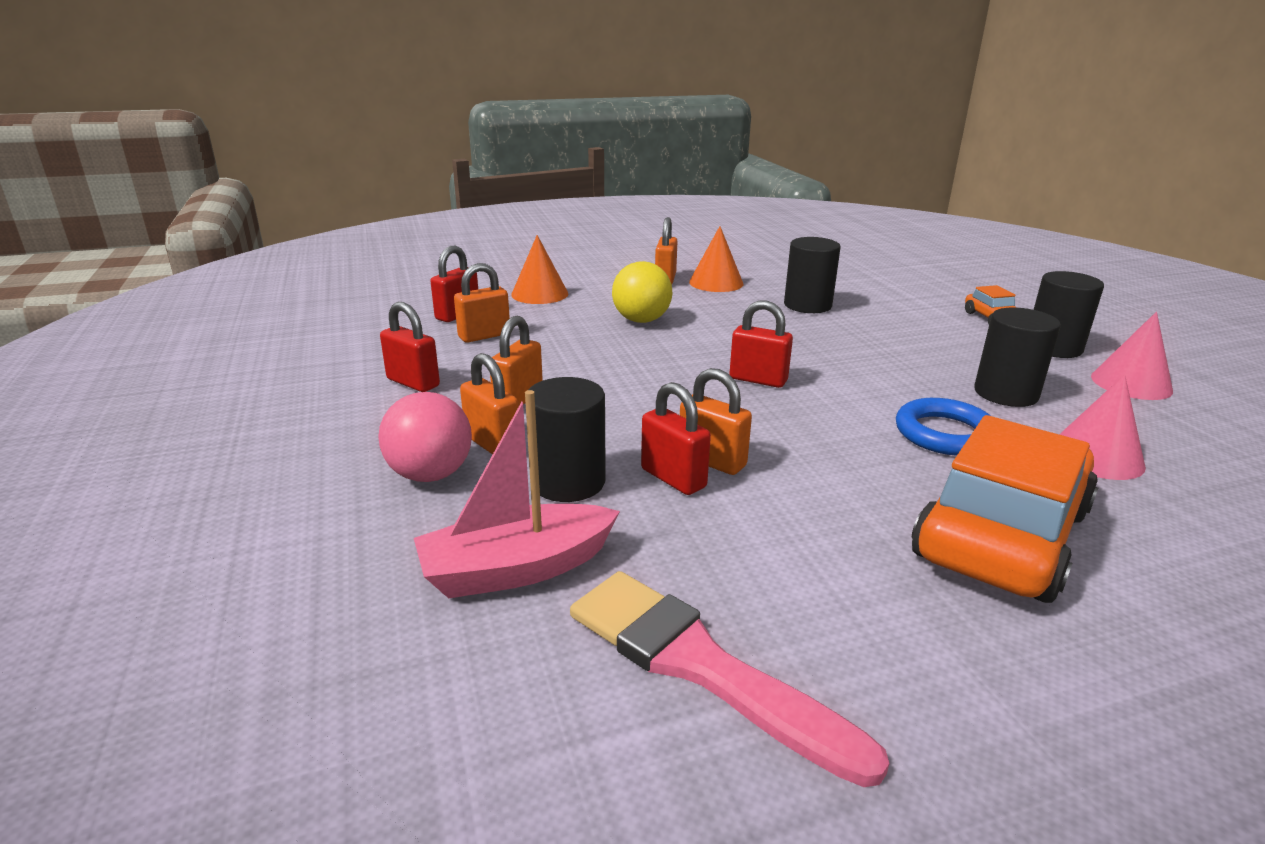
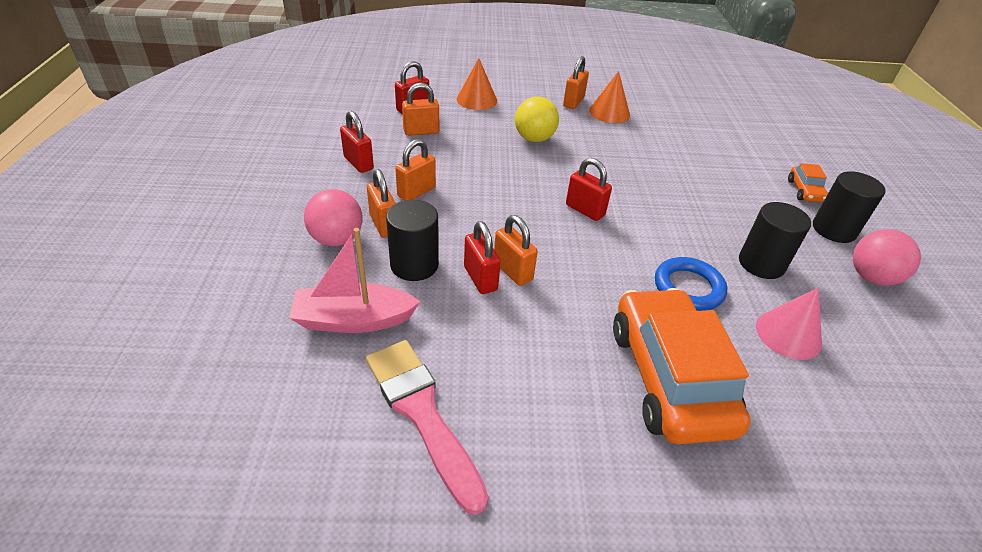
camera: 15 degrees right, 15 degrees up
black cylinder [784,237,841,313] -> none
orange car [912,415,1098,603] -> orange car turned 60 degrees counterclockwise [613,288,750,444]
pink cone [1091,312,1173,400] -> pink ball [853,229,921,286]

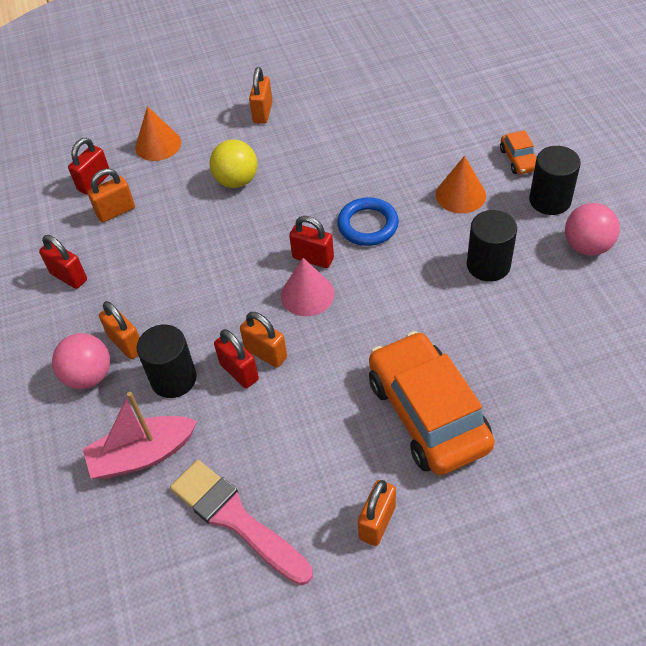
camera: 10 degrees left, 10 degrees up
orange padlock [395,139,436,200] -> orange padlock moved to [358,480,396,546]
orange cone [589,71,630,123] -> orange cone moved to [436,156,486,214]
blue ring [655,257,727,311] -> blue ring moved to [337,197,399,246]
pink cone [756,288,822,360] -> pink cone moved to [281,258,334,316]

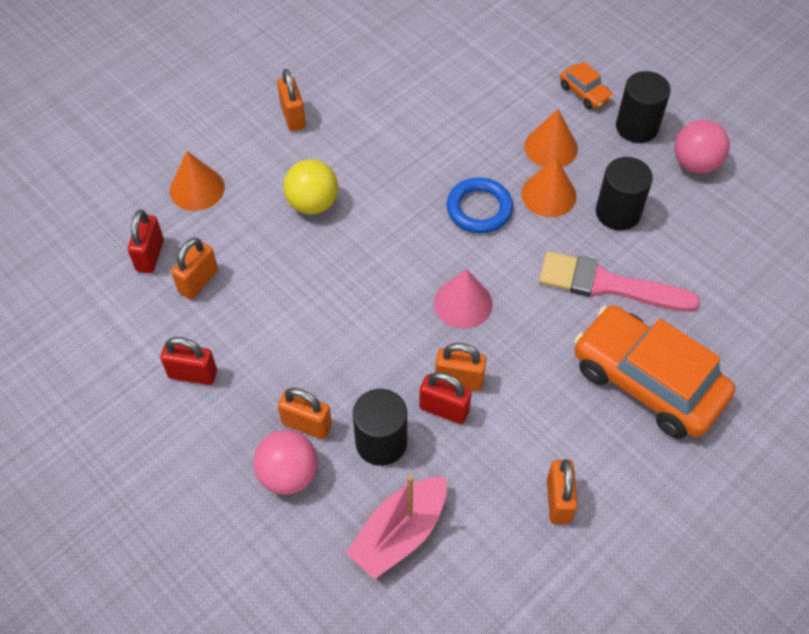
camera: 30 degrees left, 5 degrees up
pink brush [170,460,313,585] -> pink brush moved to [539,251,700,312]
red padlock [289,216,334,268] -> none
orange padlock [358,480,396,546] -> orange padlock moved to [547,459,578,524]
none -> orange cone [522,157,577,217]

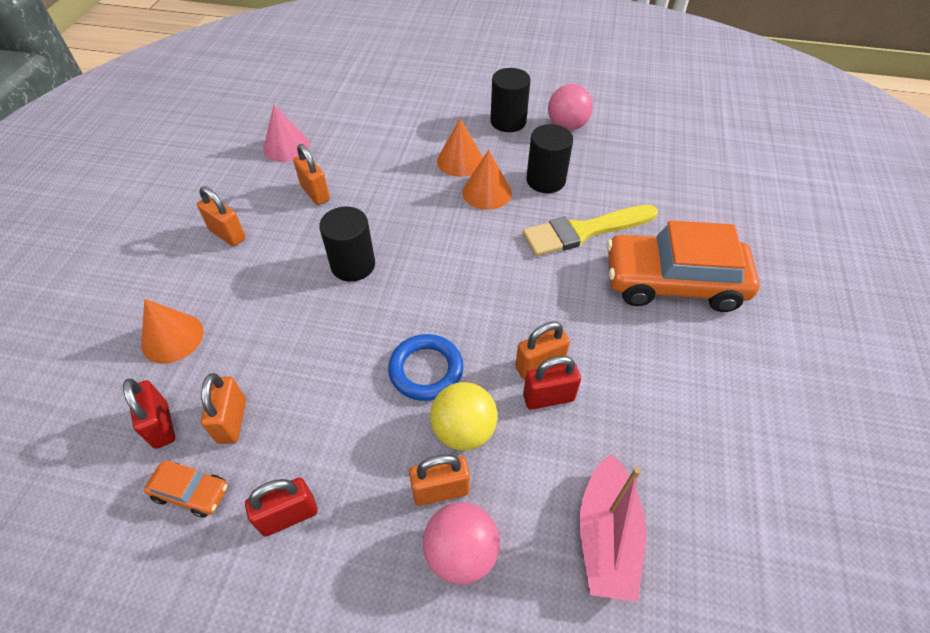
camera: 35 degrees left, 5 degrees down
yellow ball [283,159,338,215] -> yellow ball moved to [430,382,497,451]
black cylinder [353,389,407,466] -> black cylinder moved to [319,206,375,282]
pink cone [434,269,493,329] -> pink cone moved to [263,105,310,162]
blue ring [447,177,513,233] -> blue ring moved to [388,334,463,401]
pink brush [539,251,700,312] -> yellow brush [522,205,658,256]
orange padlock [547,459,578,524] -> orange padlock moved to [293,144,330,205]
orange car [560,61,613,110] -> orange car moved to [144,460,228,517]

